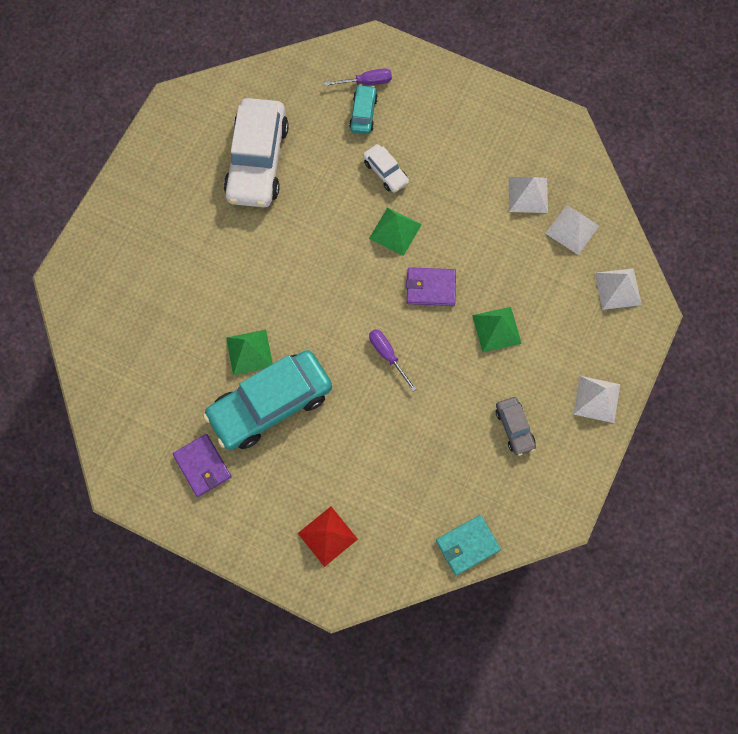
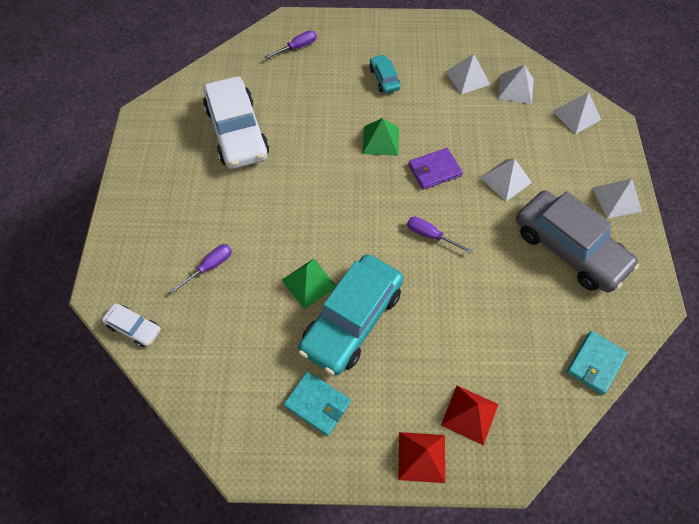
camera: 25 degrees left, 10 degrees down
purple wallet [173,434,232,497] -> turquoise wallet [284,371,351,436]
turquoise car [349,84,378,134] -> turquoise car moved to [369,54,400,93]
white car [363,144,409,193] -> white car moved to [102,303,161,347]
green pyramid [472,307,522,352] -> white pyramid [480,158,532,201]
grey car [496,397,536,456] -> grey car [516,190,639,293], size x2.17
none -> purple screwdriver [170,244,232,294]
none -> red pyramid [398,432,445,483]

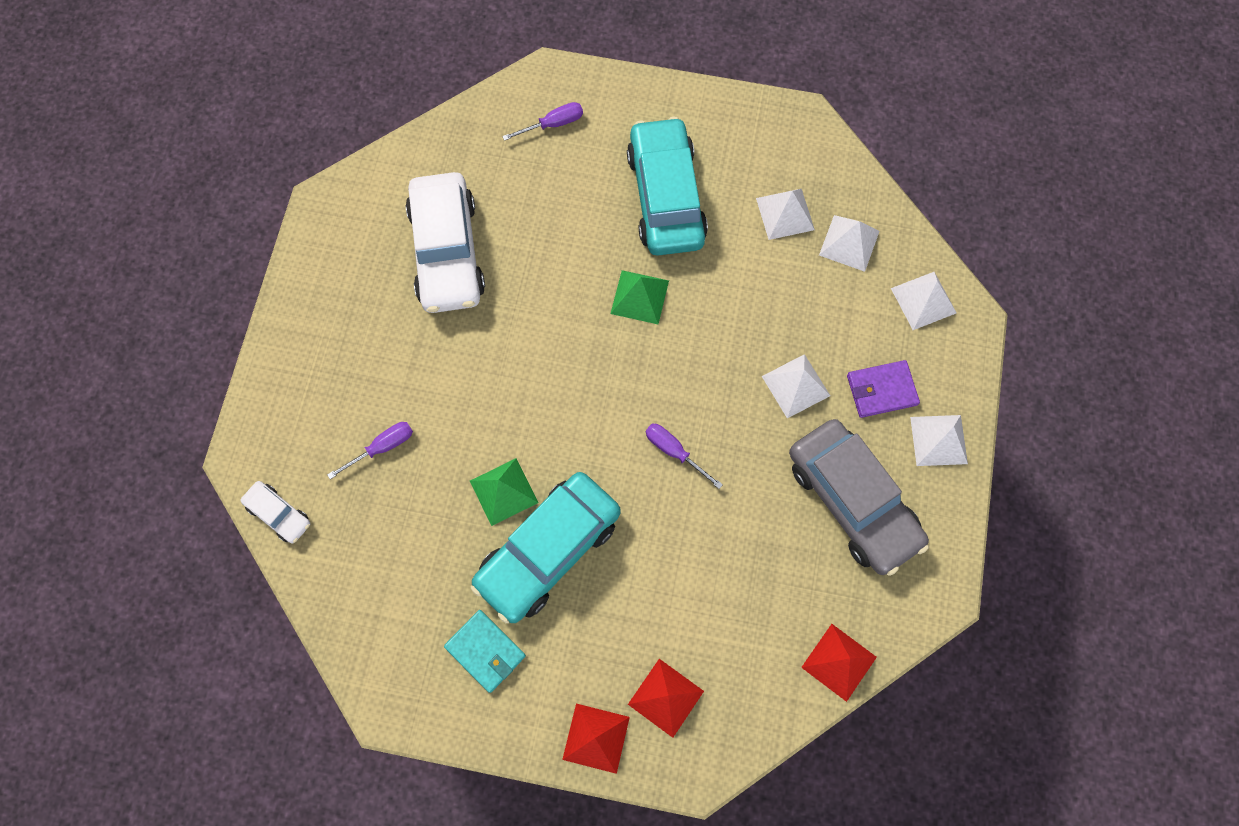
camera: 10 degrees right, 10 degrees up
turquoise car [369,54,400,93] -> turquoise car [627,117,708,256], size x2.17
purple wallet [408,148,463,190] -> purple wallet moved to [847,360,920,418]
turquoise wallet [567,331,627,395] -> red pyramid [801,624,877,702]

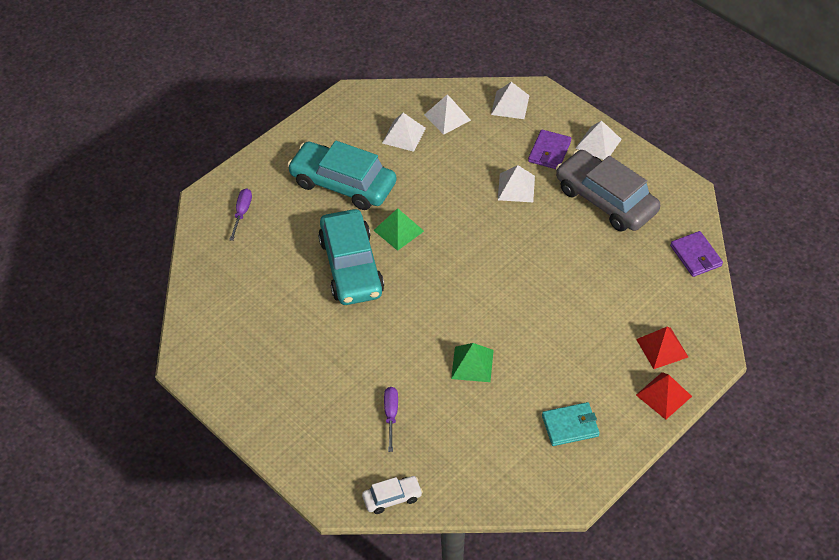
camera: 55 degrees left, 20 degrees down
white car [406,172,485,313] -> none
turquoise car [471,472,621,623] -> turquoise car moved to [318,209,384,305]
purple screwdriver [646,424,723,489] -> none
grey car [789,419,929,576] -> grey car turned 135 degrees counterclockwise [556,150,660,232]
red pyramid [801,624,877,702] -> purple wallet [670,231,723,277]

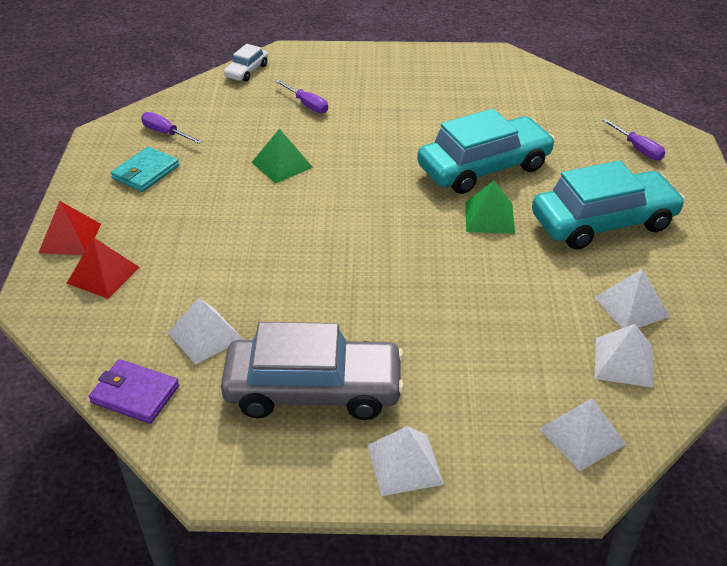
camera: 135 degrees right, 10 degrees down
turquoise car [318,209,384,305] -> turquoise car turned 120 degrees clockwise [417,109,555,194]
white pyramid [498,165,535,202] -> white pyramid moved to [168,298,244,365]
purple wallet [528,130,571,169] -> none
none -> purple screwdriver [141,112,202,144]

